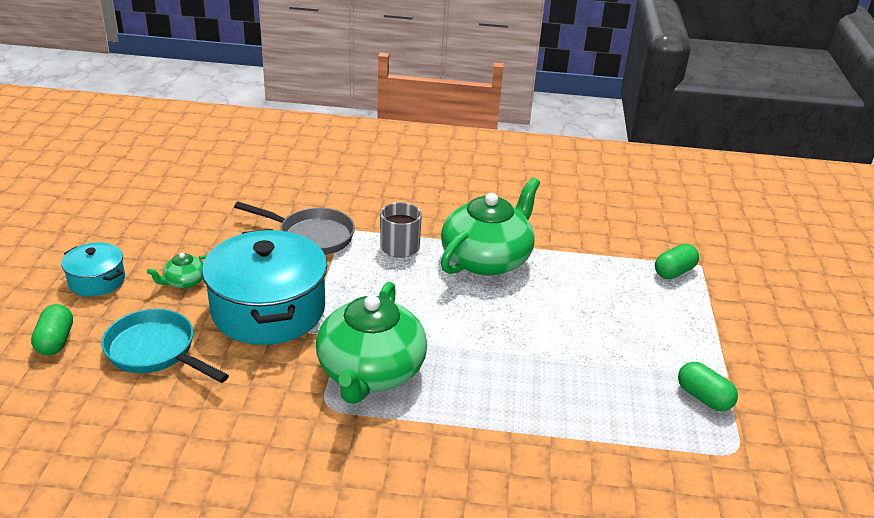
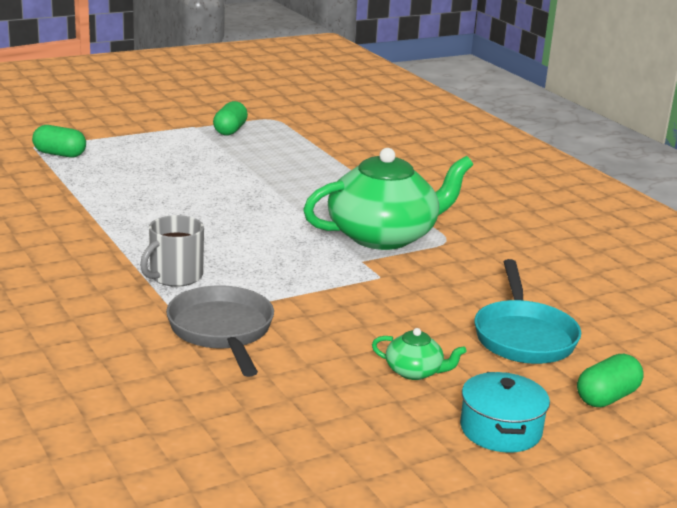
camera: 125 degrees left, 10 degrees down
turquoise pot [202,229,327,345] -> none
green teapot [441,177,540,276] -> none

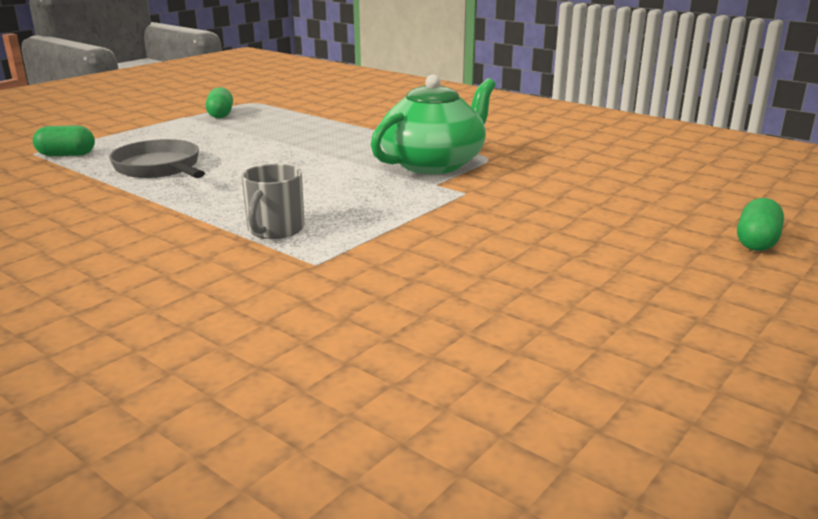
camera: 20 degrees left, 0 degrees up
grey pan [166,285,274,377] -> grey pan moved to [109,139,205,178]
green teapot [372,328,467,380] -> none
turquoise pot [460,372,550,453] -> none
turquoise pan [474,259,581,364] -> none

